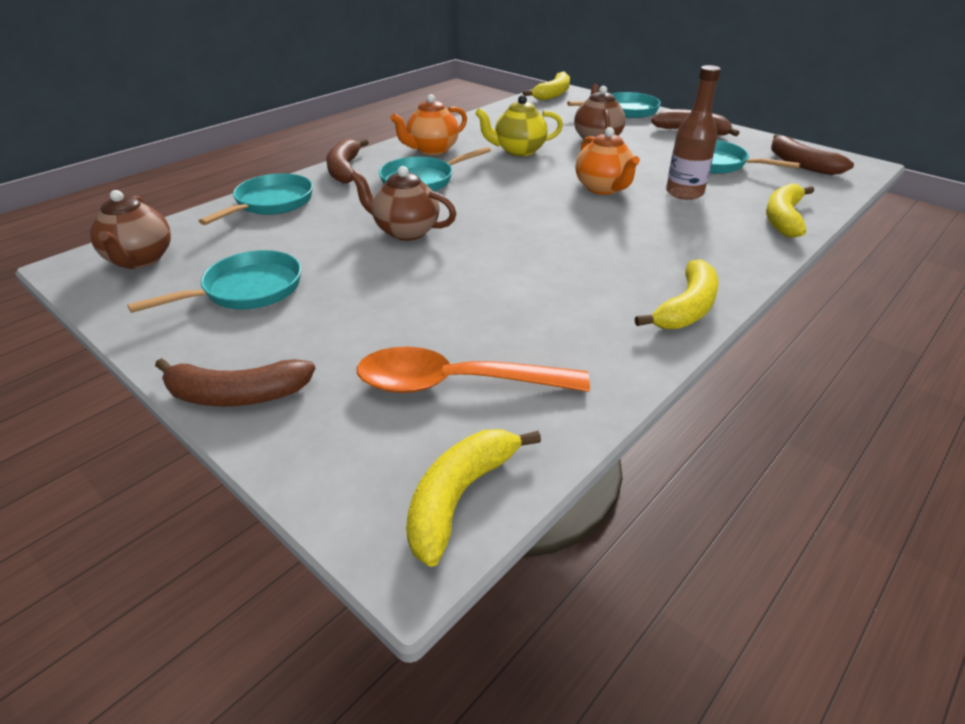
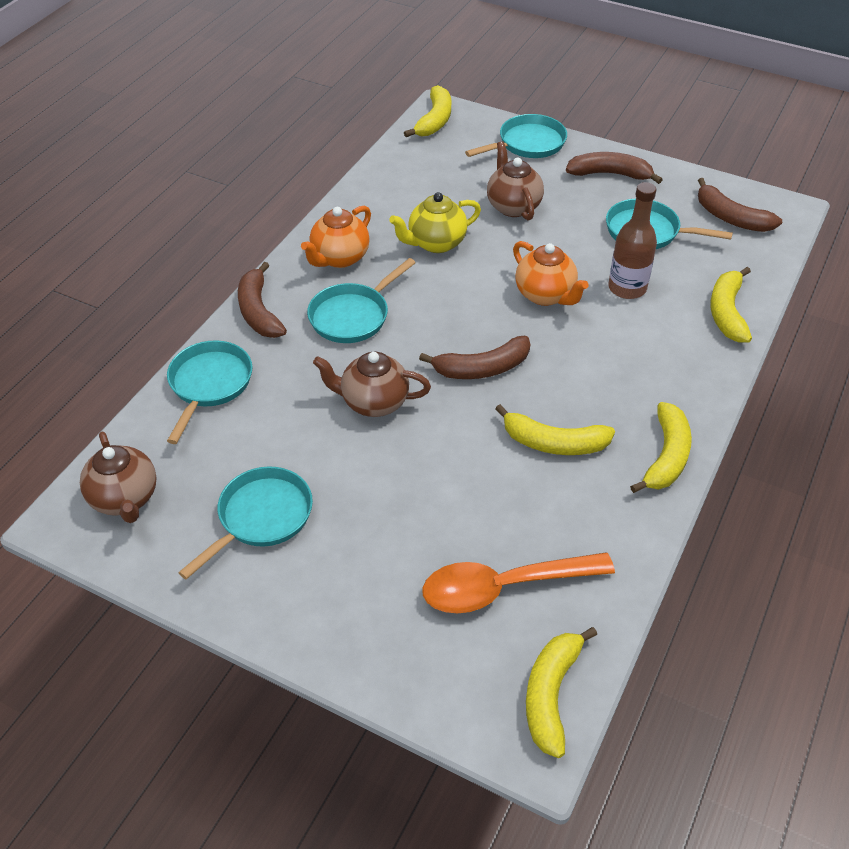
camera: 15 degrees left, 10 degrees up
brown banana [155,358,315,406] -> brown banana moved to [419,336,530,379]
none -> yellow banana [495,404,615,455]

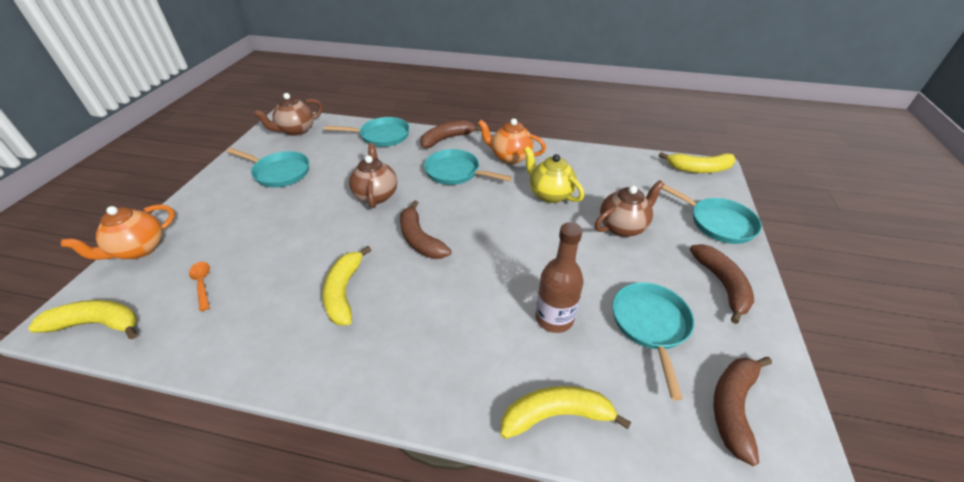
camera: 75 degrees right, 5 degrees down
orange spoon [423,553,615,613] -> orange spoon [189,262,210,311], size x0.47
orange teapot [513,241,589,306] -> orange teapot moved to [61,204,175,260]
yellow banana [630,402,692,493] -> none

